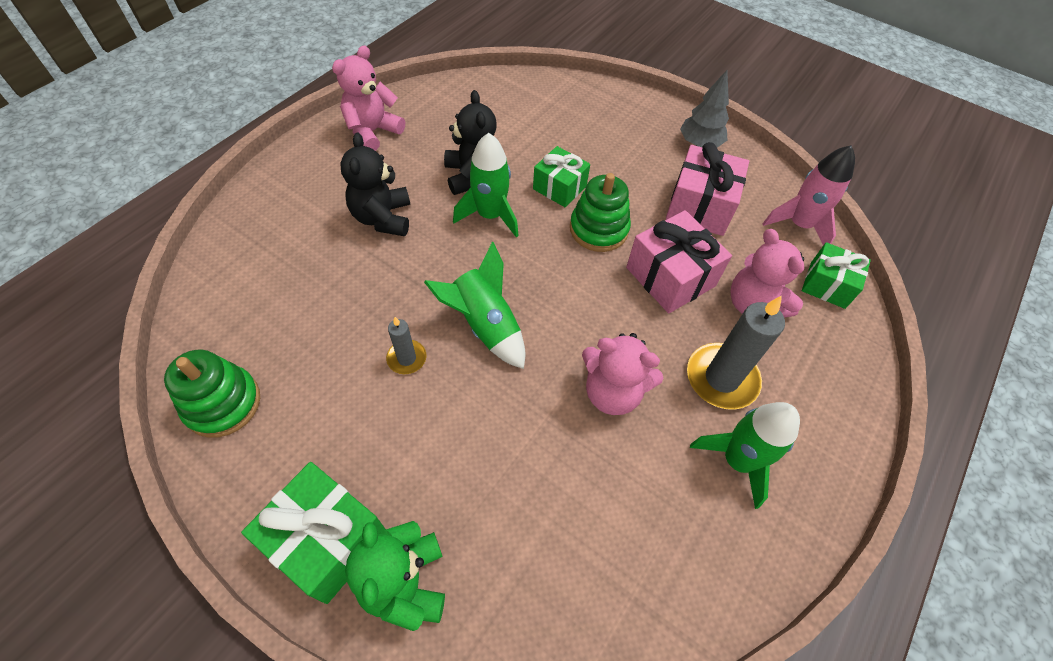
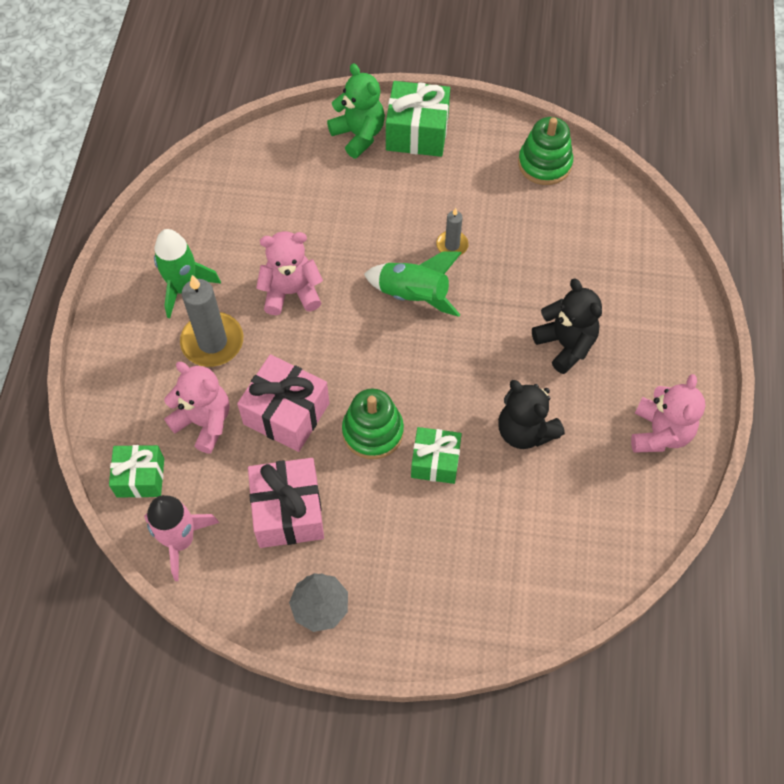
camera: 155 degrees right, 5 degrees up
green rocket [453,133,519,237] -> none

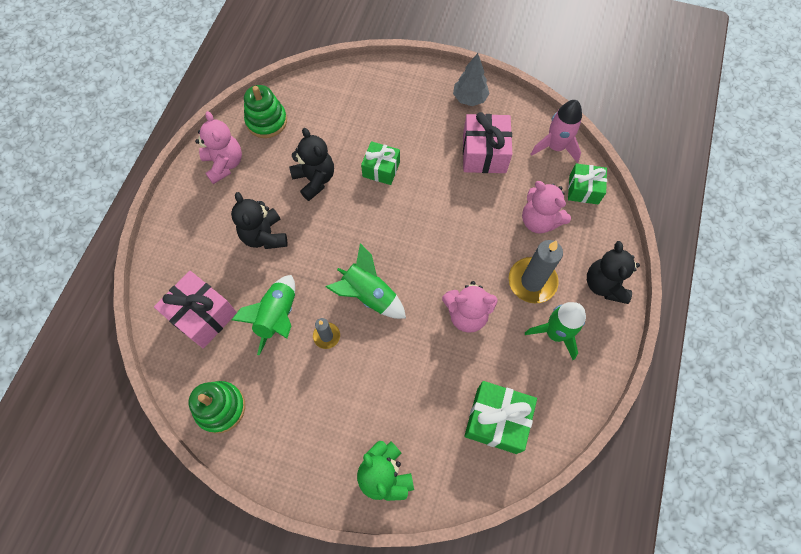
camera: 170 degrees left, 5 degrees up
pink gift [237,354,329,452] -> pink gift moved to [154,271,237,348]
green stacking toy [342,388,404,459] -> green stacking toy moved to [244,85,287,138]
green gift [386,81,450,157] -> green gift moved to [464,381,537,454]
pink teddy bear [631,374,705,453] -> pink teddy bear turned 135 degrees clockwise [195,111,242,184]
none -> green rocket [232,275,295,356]
none -> black teddy bear [587,241,640,304]

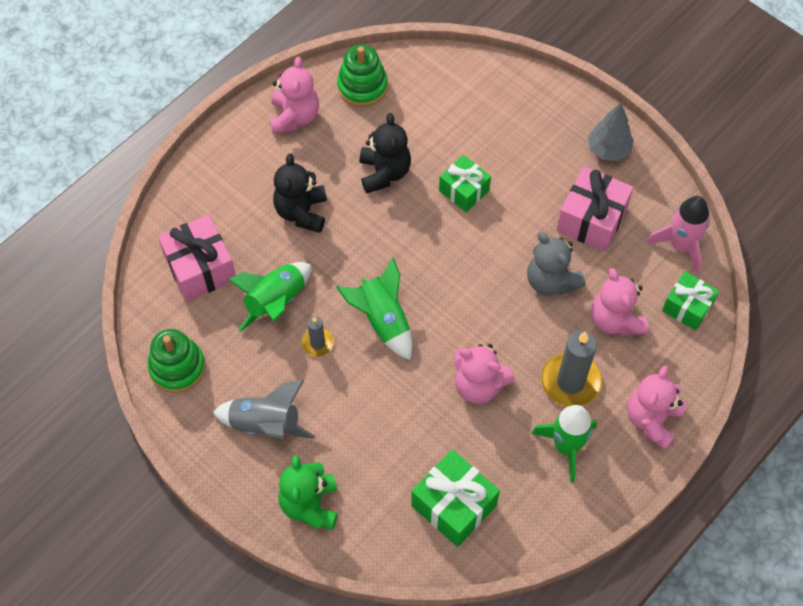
camera: 25 degrees right, 5 degrees down
black teddy bear [587,241,640,304] -> pink teddy bear [627,366,685,450]
none -> grey rocket [213,380,315,439]
none -> grey teddy bear [527,232,586,296]

